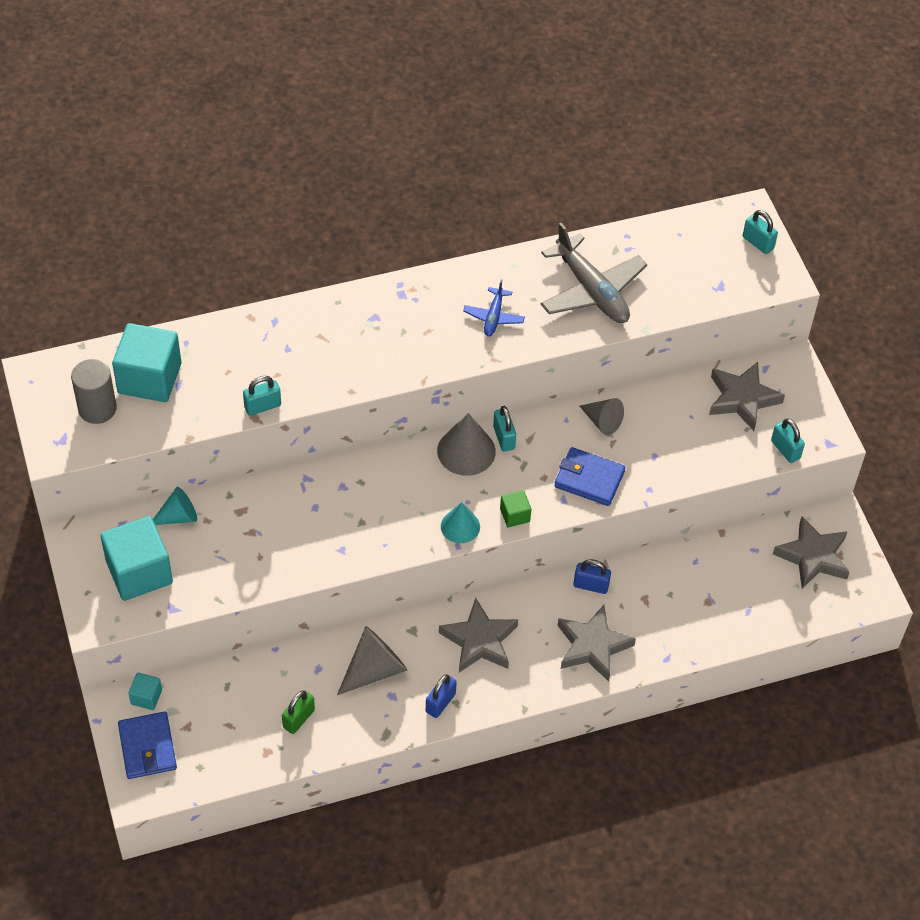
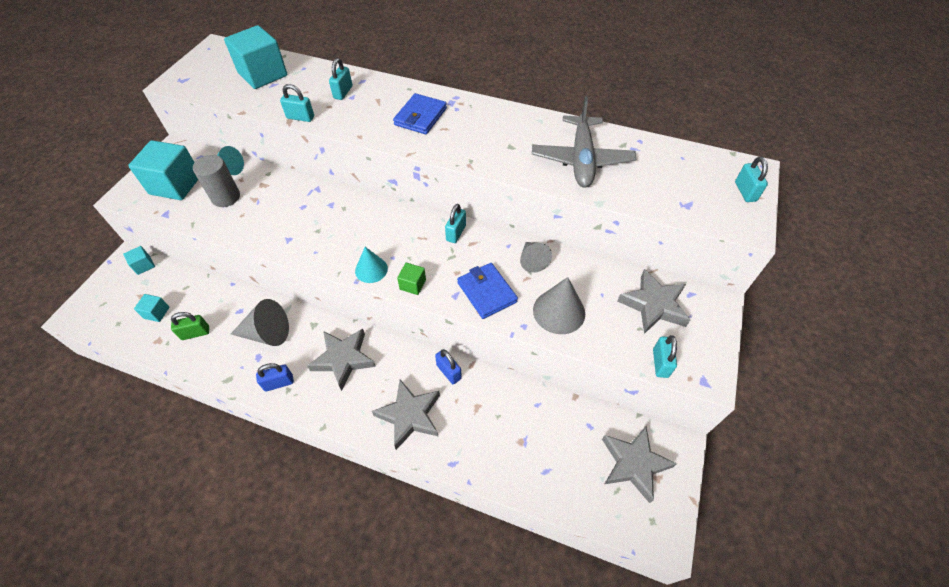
camera: 40 degrees right, 0 degrees up
grey cylinder [71,359,117,424] -> grey cylinder moved to [193,155,240,207]
blue wallet [118,711,177,779] -> blue wallet moved to [393,93,447,134]
grey cone [437,413,496,476] -> grey cone moved to [533,277,585,334]
blue plane [463,279,525,336] -> none
none -> turquoise cube [134,294,169,322]
none -> turquoise padlock [329,58,352,100]

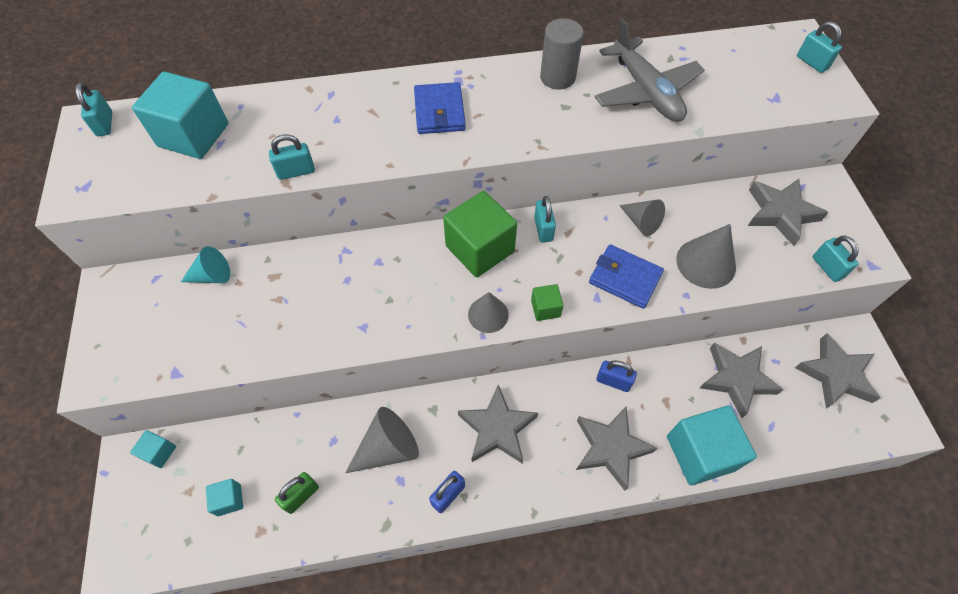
camera: 30 degrees left, 5 degrees up
turquoise cube [128,140,198,200] -> turquoise cube moved to [667,406,757,485]
grey cylinder [193,155,240,207] -> grey cylinder moved to [540,19,584,90]
turquoise padlock [329,58,352,100] -> turquoise padlock moved to [75,83,112,136]
turquoise cone [355,247,388,283] -> grey cone [468,292,509,333]
none -> green cube [443,191,517,277]
none -> grey star [700,342,784,418]

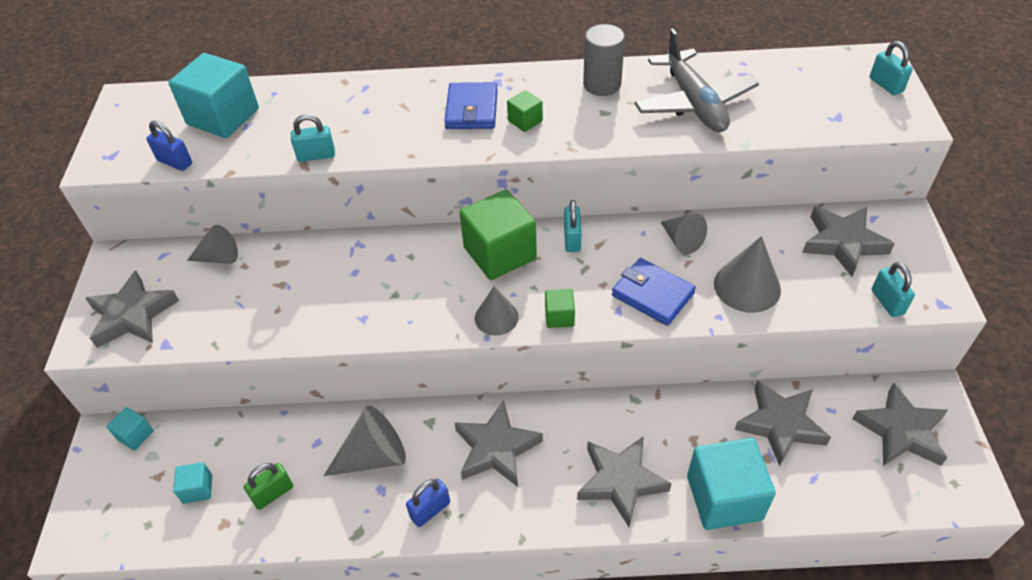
camera: 10 degrees right, 10 degrees down
turquoise padlock [75,83,112,136] -> none
turquoise cone [181,246,230,283] -> grey cone [187,225,238,264]
blue padlock [596,360,637,392] -> blue padlock moved to [146,121,192,171]
none -> grey star [85,270,179,348]
none -> green cube [507,90,543,132]

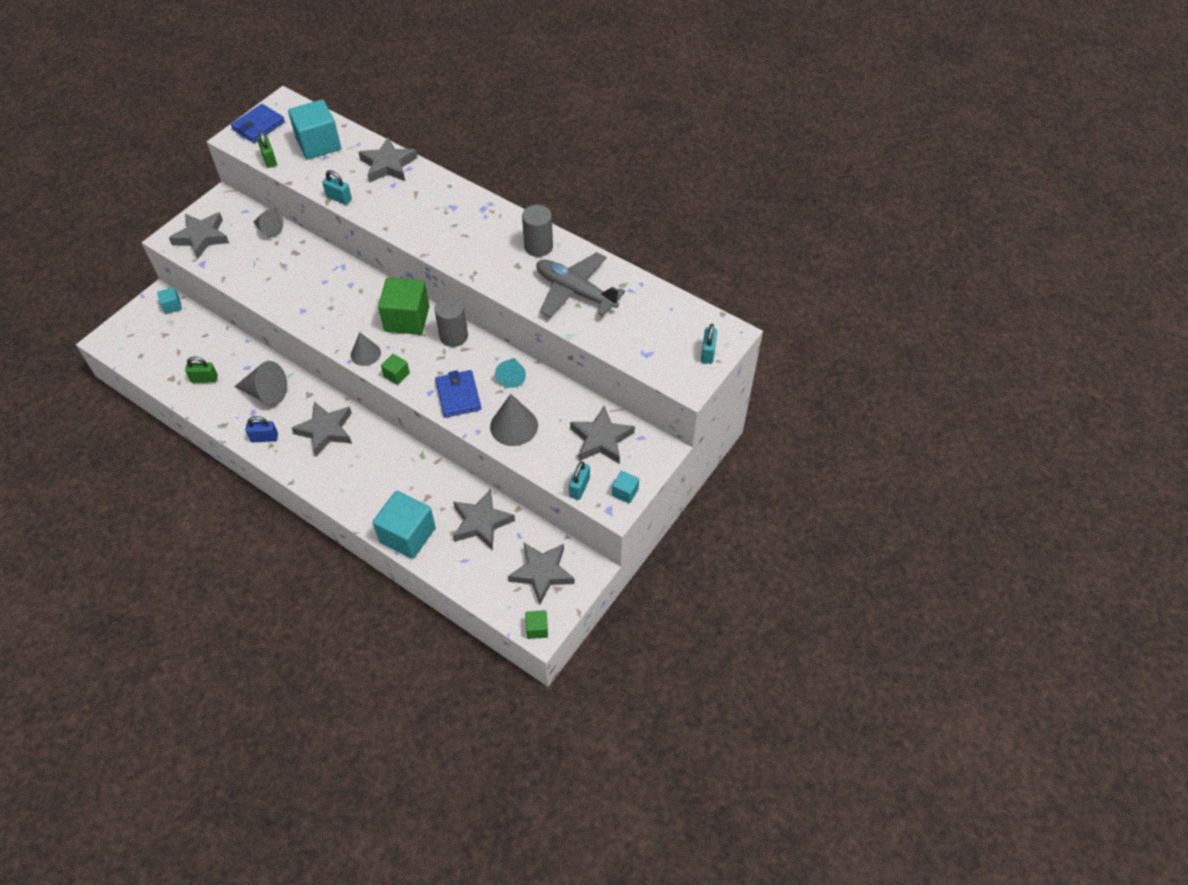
camera: 35 degrees right, 5 degrees up
blue padlock [146,121,192,171] -> green padlock [257,130,277,168]
turquoise cube [173,462,212,504] -> turquoise cube moved to [612,471,639,504]
blue wallet [444,82,498,129] -> blue wallet moved to [231,104,285,143]
green cube [507,90,543,132] -> green cube moved to [525,610,548,639]
turquoise padlock [564,200,582,252] -> grey cylinder [434,297,468,347]
grey star [577,436,672,527] -> grey star moved to [359,137,417,183]
grey plane [634,29,759,132] -> grey plane turned 105 degrees clockwise [536,252,625,317]
grey cone [661,214,707,254] -> turquoise cone [495,358,526,388]

